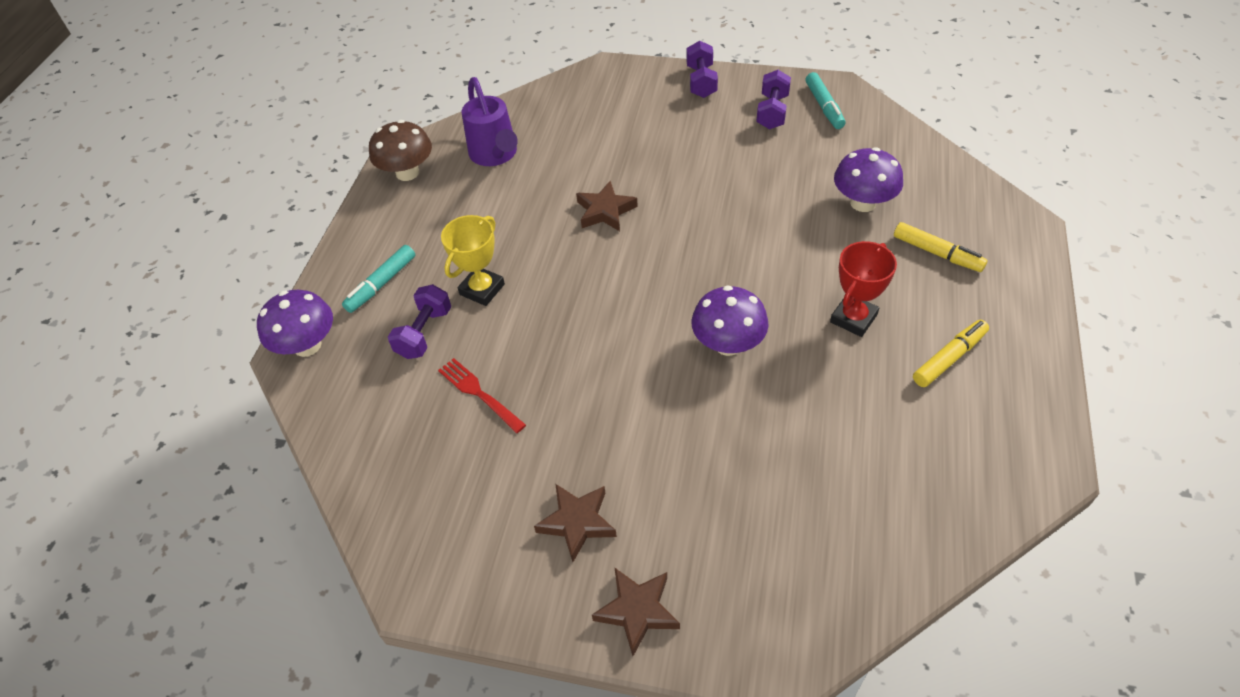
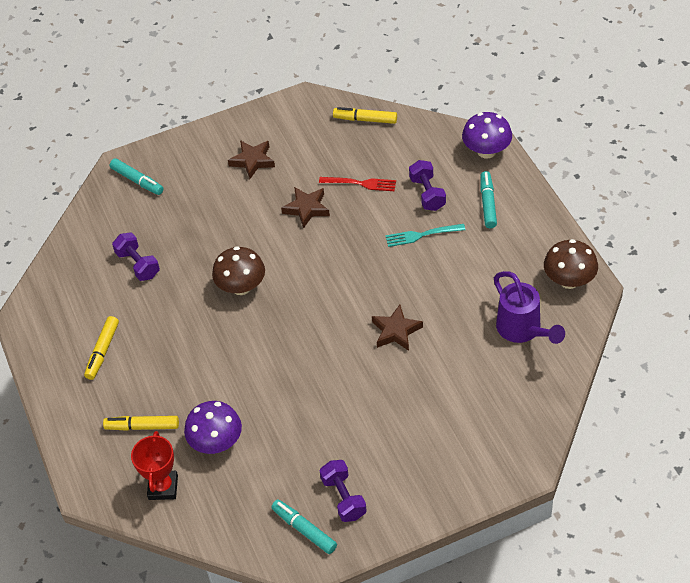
camera: 145 degrees right, 0 degrees up
yellow trophy [441,215,505,306] -> turquoise fork [385,224,465,247]
purple watering can [462,77,518,166] -> purple watering can turned 150 degrees counterclockwise [494,271,565,344]
brown star [592,567,680,656] -> brown star moved to [281,187,330,228]
purple dumbbell [686,41,718,98] -> purple dumbbell moved to [112,232,160,281]
purple mushroom [691,286,769,356] -> brown mushroom [212,246,265,295]
red trophy [830,241,897,337] -> red trophy moved to [131,431,178,500]
none -> turquoise marker [110,158,164,195]
none -> yellow marker [333,107,397,124]

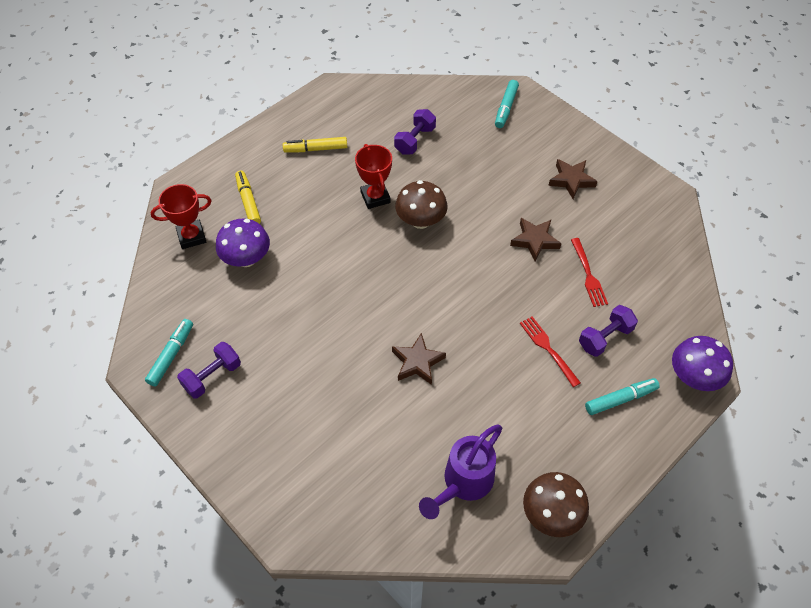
camera: 65 degrees right, 5 degrees up
yellow marker [333,107,397,124] -> none
turquoise fork [385,224,465,247] -> red fork [520,316,581,387]
none -> red trophy [355,144,392,209]

